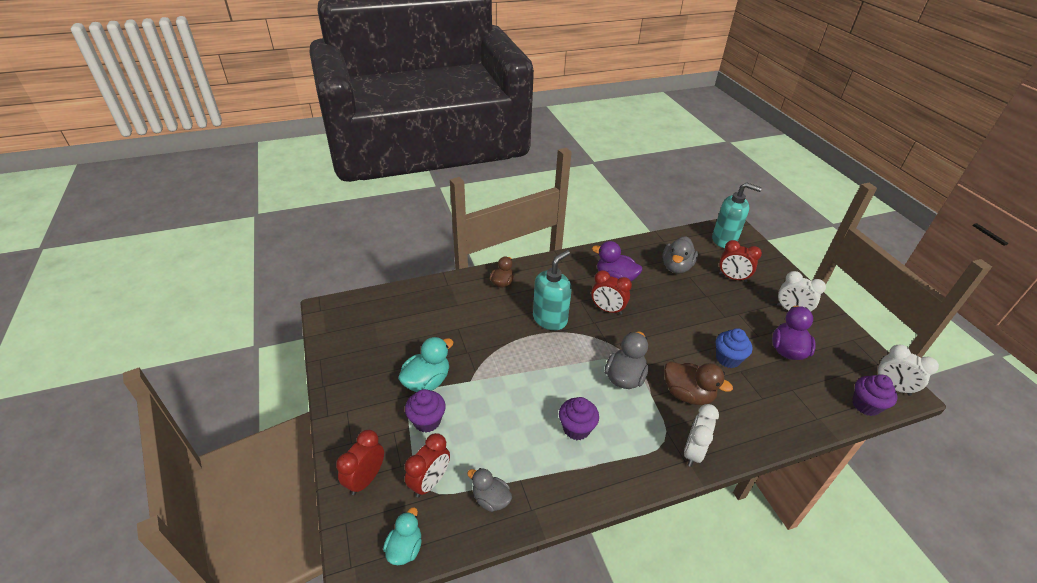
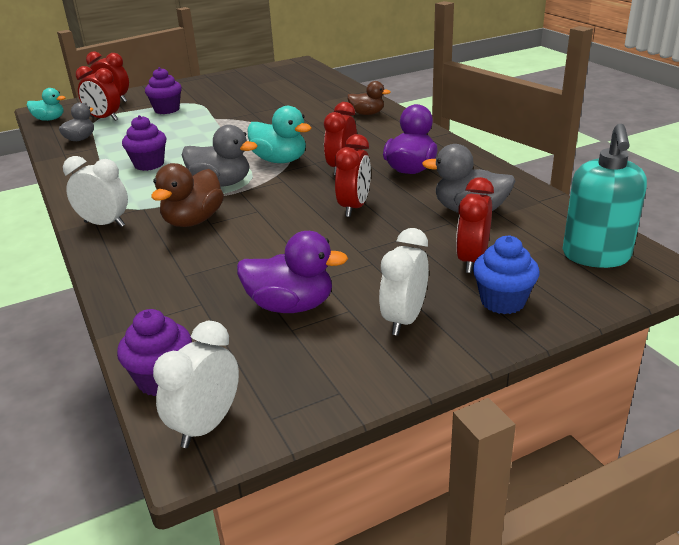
camera: 85 degrees right, 10 degrees down
turquoise duck [398,337,454,392] -> turquoise duck moved to [247,106,311,163]
turquoise soap dispenser [533,250,572,330] -> none
blue cupcake [716,328,753,368] -> blue cupcake moved to [473,235,540,314]
none -> red clock [335,134,371,217]

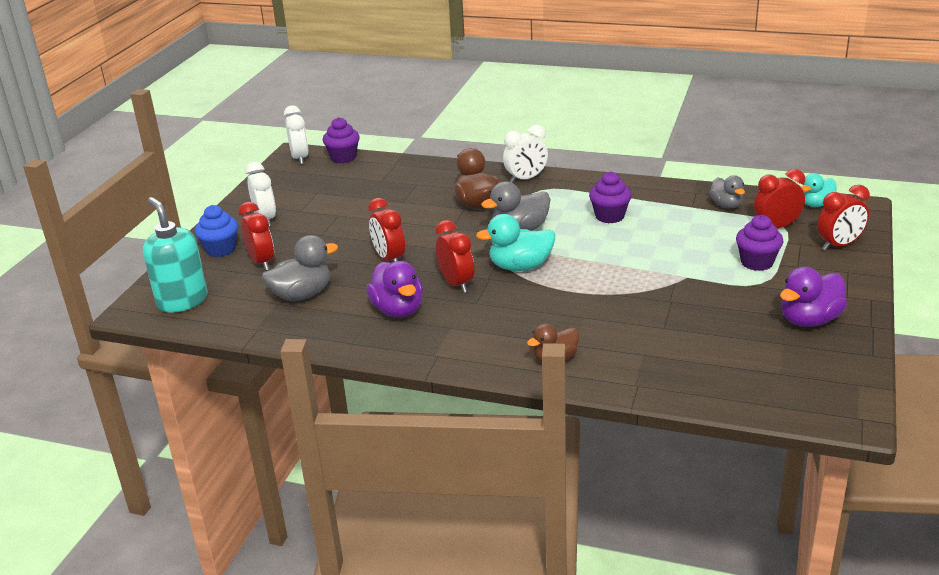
camera: 135 degrees right, 0 degrees up
purple duck [237,231,348,313] -> purple duck moved to [780,267,847,327]

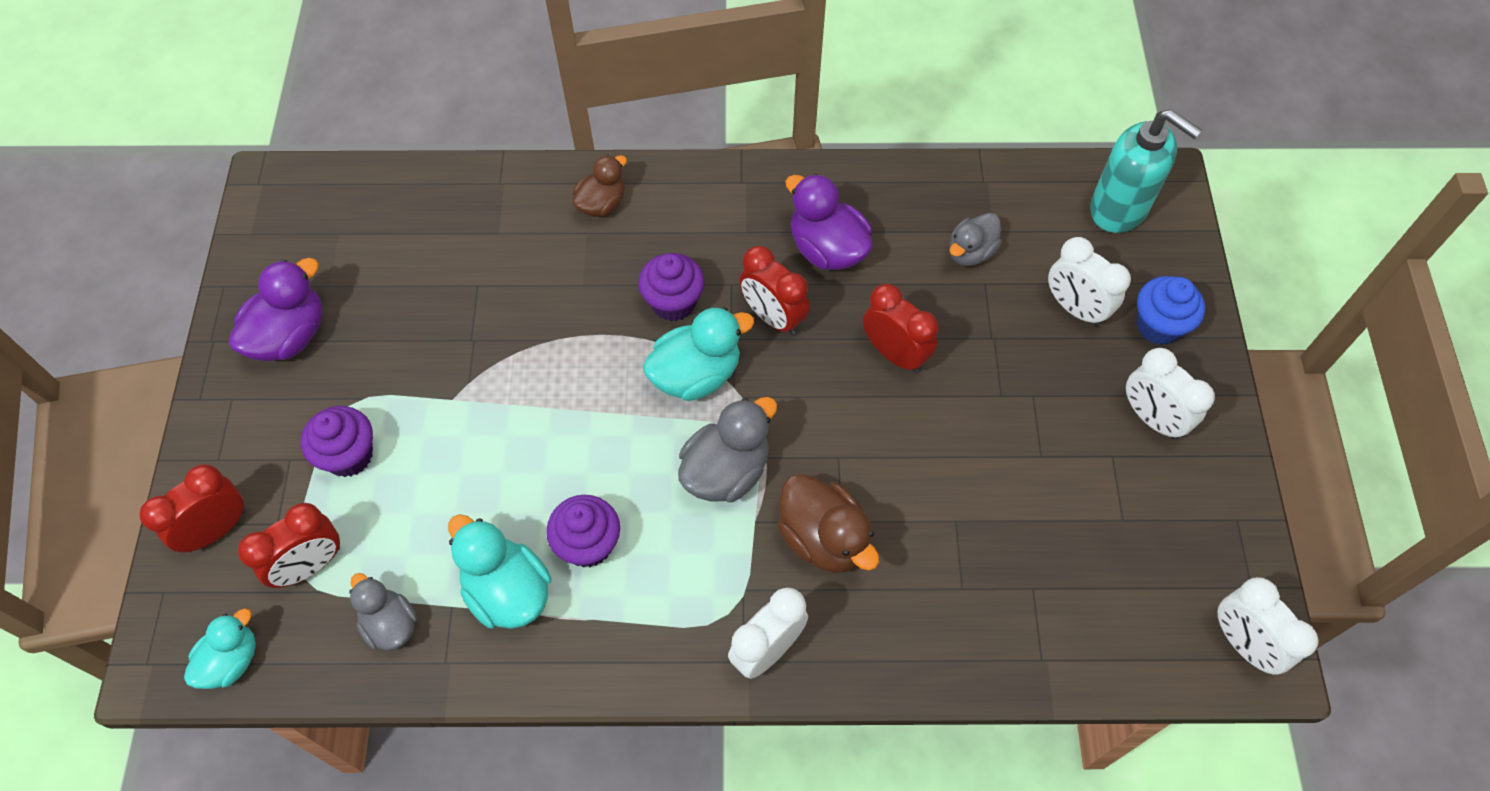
camera: 160 degrees right, 30 degrees up
red clock [239,202,274,271] -> white clock [1048,237,1131,327]
grey duck [262,235,338,301] -> grey duck [949,213,1002,266], size x0.66
purple cupcake [323,117,360,164] -> purple cupcake moved to [638,253,705,321]
none -> turquoise duck [448,514,552,629]

